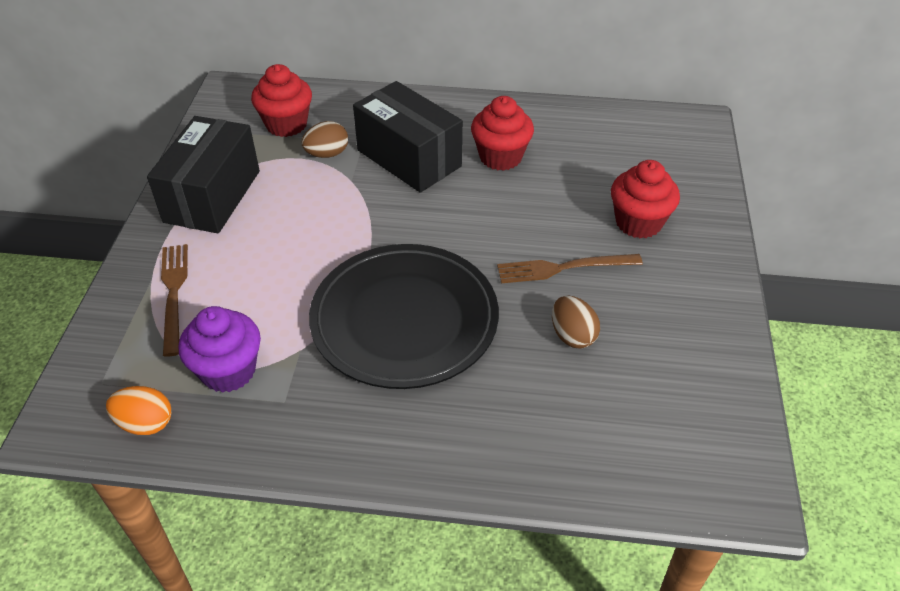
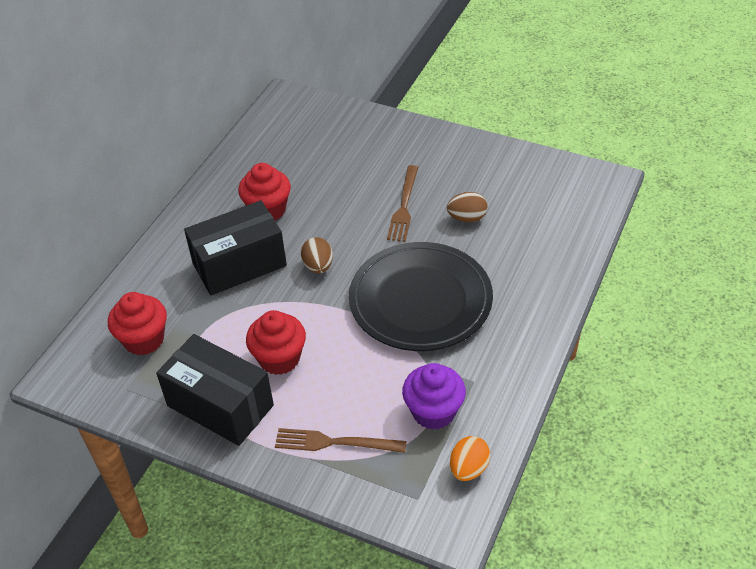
camera: 70 degrees left, 0 degrees up
brown egg [301,121,348,158] -> brown egg moved to [301,237,333,273]
red cupcake [611,160,680,238] -> red cupcake moved to [246,310,306,375]

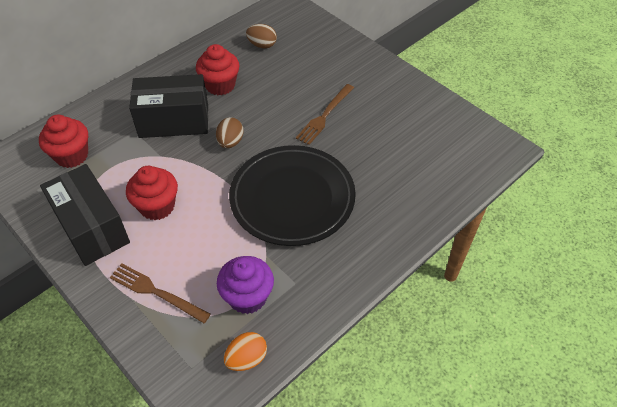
camera: 20 degrees right, 5 degrees up
brown egg [447,192,487,222] -> brown egg moved to [246,24,277,48]

